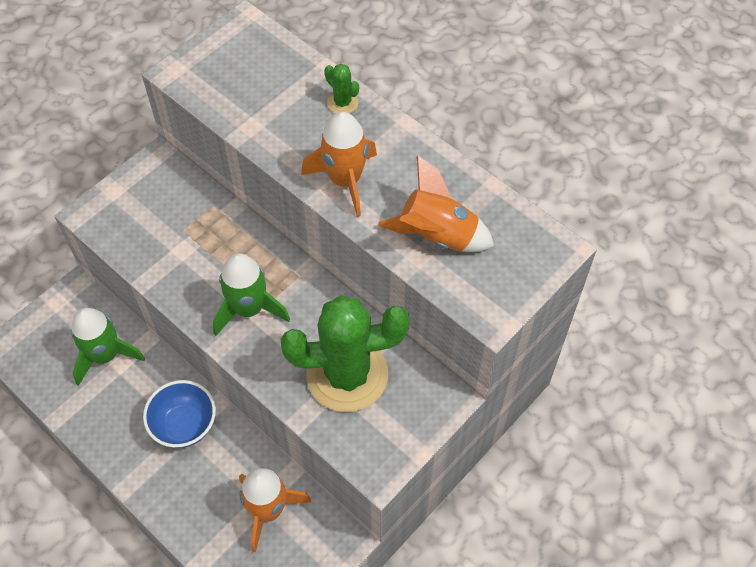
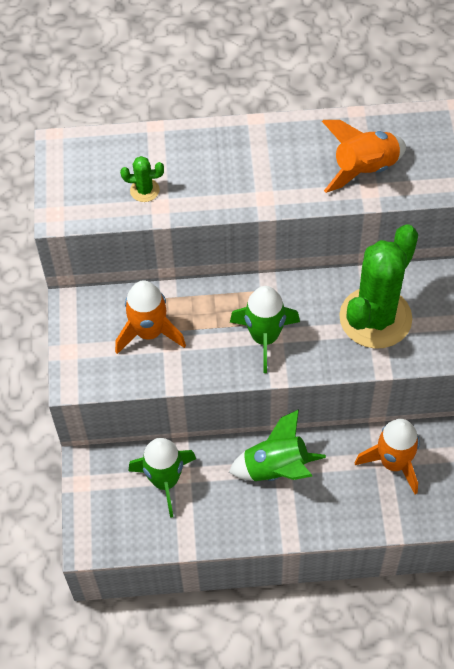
camera: 45 degrees left, 0 degrees up
blue bowl [143,380,216,448] -> green rocket [229,409,326,481]
orange rocket [301,112,377,217] -> orange rocket moved to [115,281,186,354]
green cactus [324,64,359,114] -> green cactus moved to [120,156,164,202]

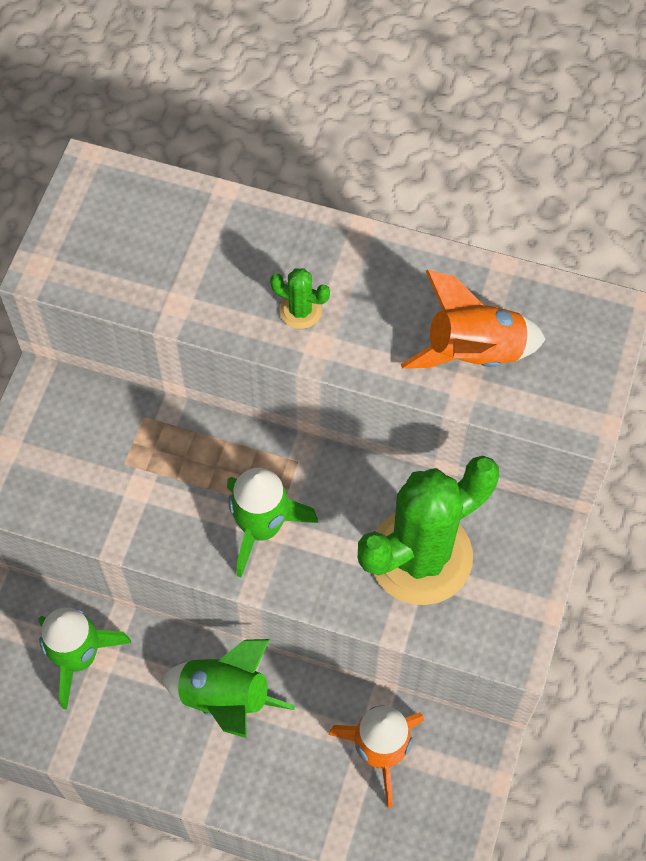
camera: 20 degrees right, 5 degrees up
orange rocket [115,281,186,354] -> none
green cactus [120,156,164,202] -> green cactus moved to [270,268,330,329]

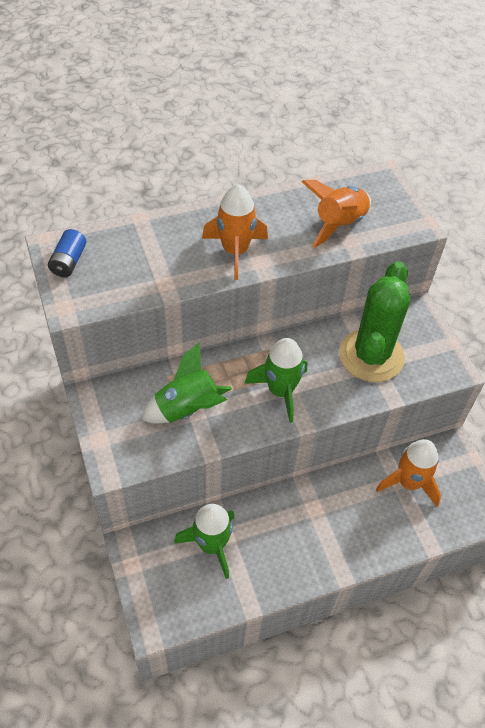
camera: 40 degrees left, 10 degrees down
green rocket [161,639,295,738] -> green rocket moved to [142,342,232,424]
green cactus [270,268,330,329] -> orange rocket [202,184,268,280]
none -> blue battery [48,229,86,277]

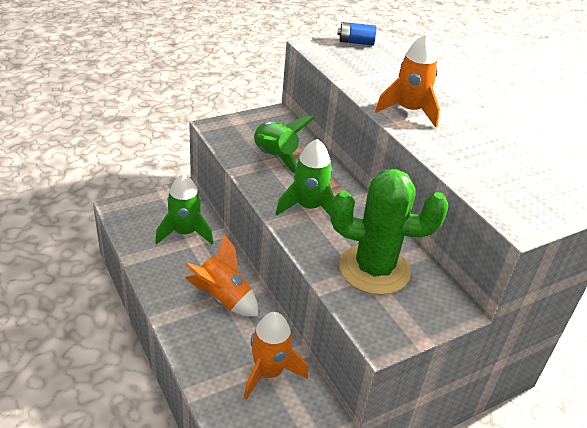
camera: 80 degrees right, 15 degrees down
orange rocket [302,180,371,248] -> orange rocket moved to [185,234,258,317]

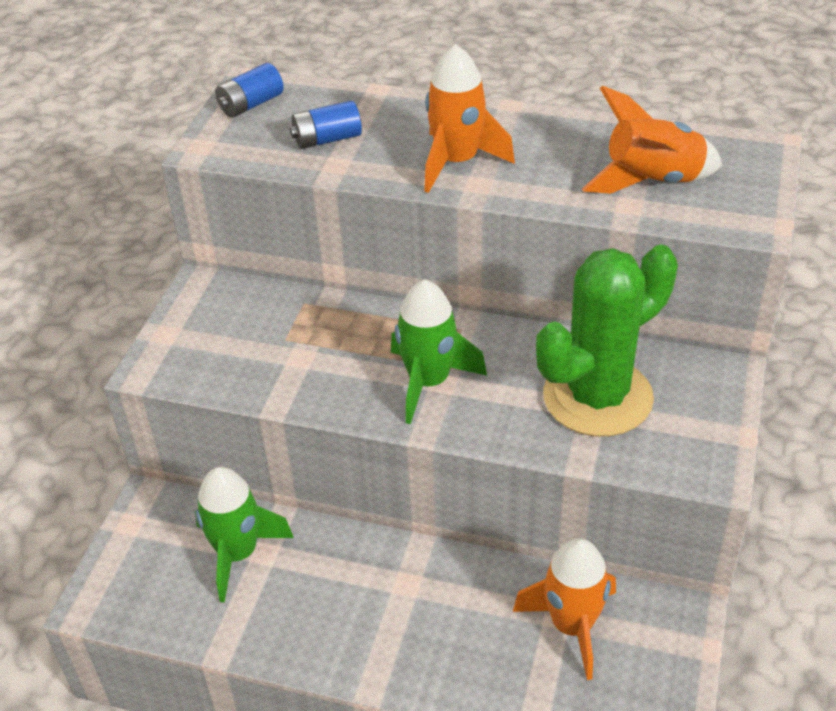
camera: 40 degrees left, 5 degrees up
orange rocket [185,234,258,317] -> orange rocket moved to [582,86,722,194]
green rocket [254,116,315,173] -> none
none -> blue battery [290,101,362,149]

